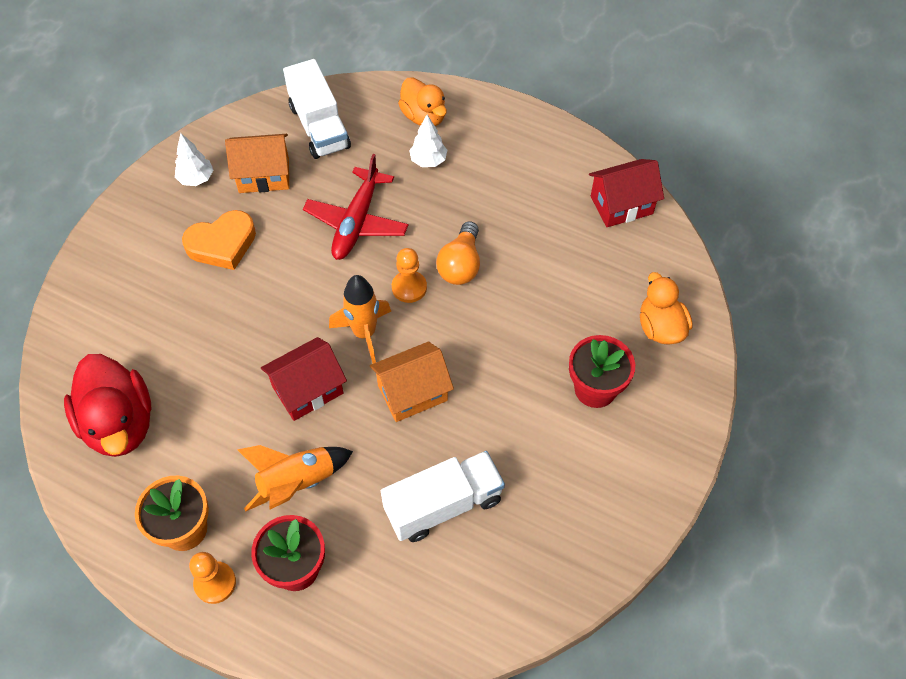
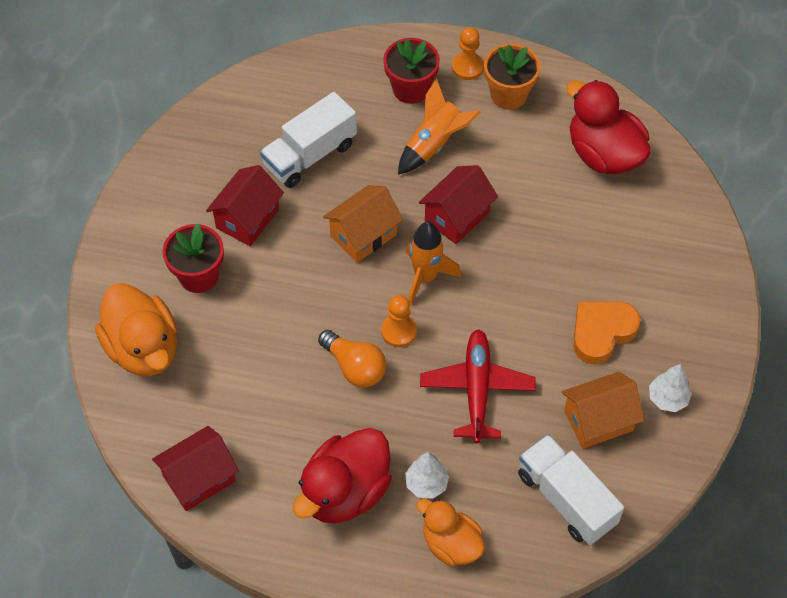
camera: 165 degrees right, 0 degrees up
orange light bulb [436,221,480,285] -> orange light bulb turned 135 degrees clockwise [318,330,386,387]
orange duck [640,272,692,345] -> orange duck [95,283,177,376], size x1.55
none -> red house [206,165,284,246]
none -> red duck [293,428,392,524]

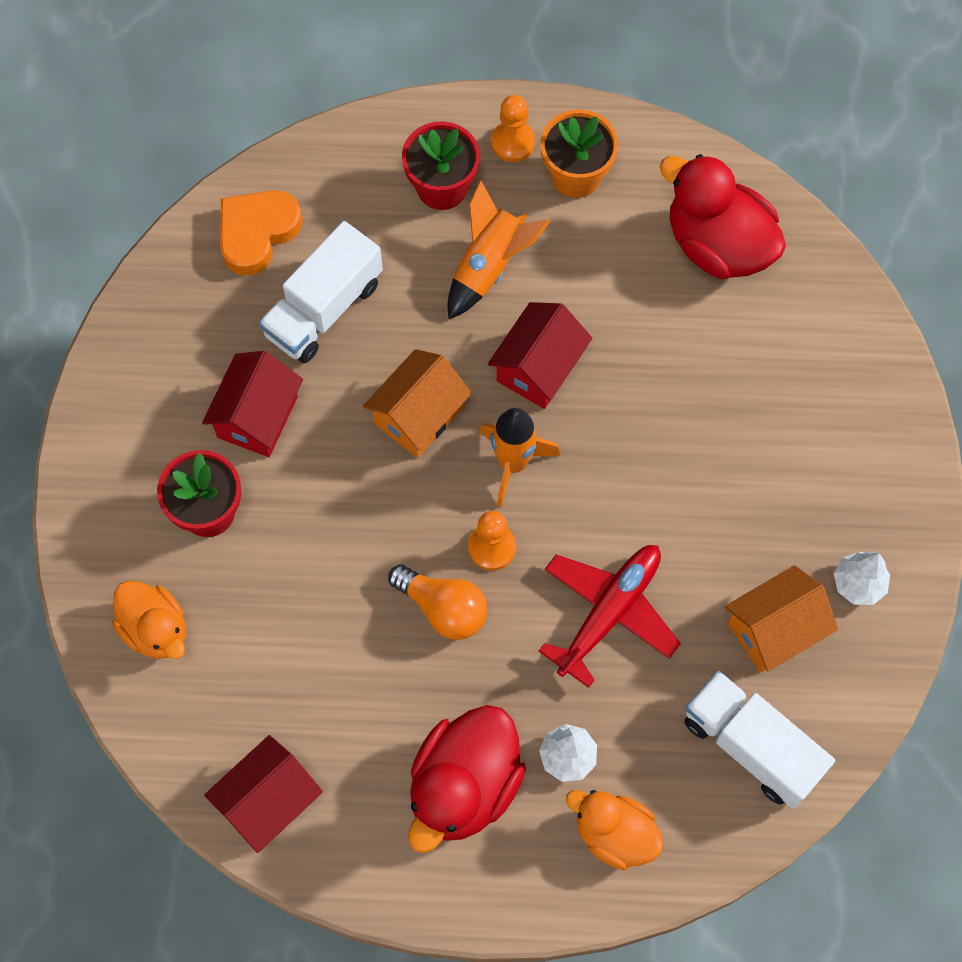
camera: 10 degrees left, 10 degrees up
orange duck [95,283,177,376] -> orange duck [112,580,186,659], size x0.64
red plane [420,329,536,443] -> red plane turned 45 degrees clockwise [539,545,681,688]
orange heart [573,301,641,364] -> orange heart moved to [220,190,302,276]

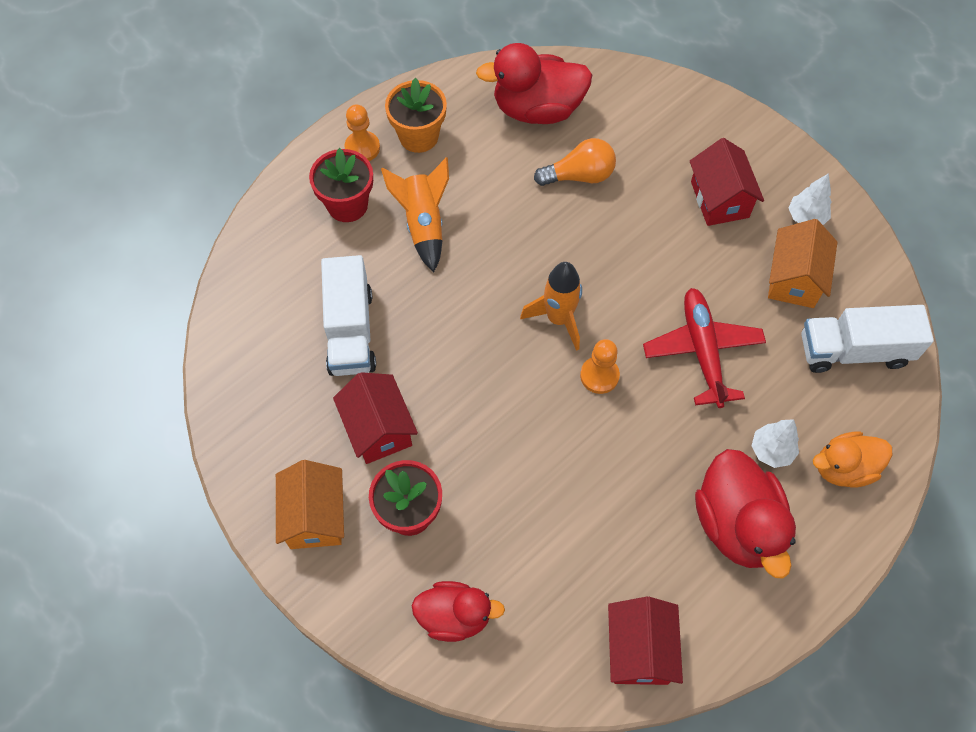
camera: 45 degrees left, 5 degrees down
orange duck [112,580,186,659] -> red duck [411,581,505,642]
orange heart [220,190,302,276] -> none
orange house [363,349,472,458] -> orange house moved to [276,460,344,549]
orange light bulb [388,564,487,640] -> orange light bulb moved to [534,138,616,186]
red house [488,302,592,409] -> red house moved to [690,138,764,226]

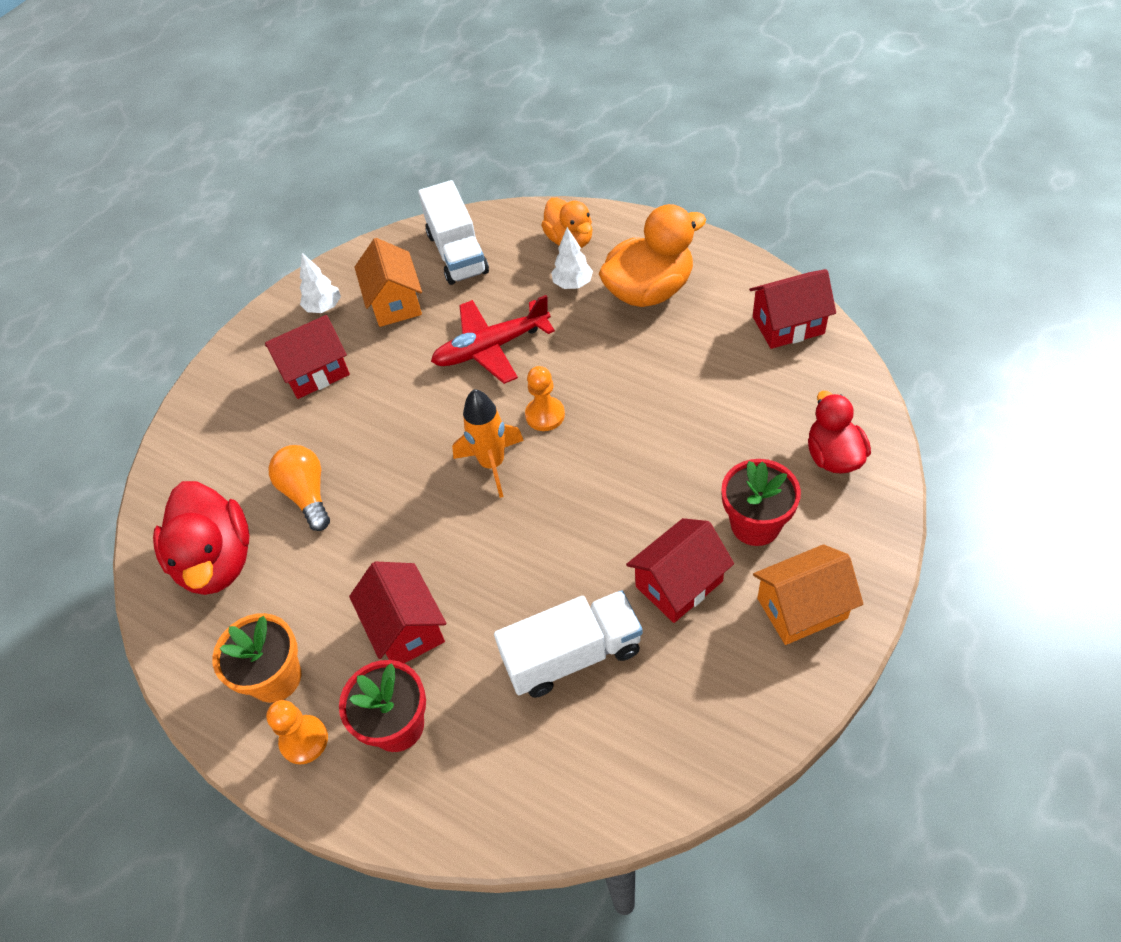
camera: 100 degrees left, 10 degrees down
orange rocket [381,157,449,272] -> red house [349,562,446,663]
red duck [695,449,796,579] -> orange duck [599,204,706,307]
orange house [768,219,837,308] -> orange house turned 75 degrees clockwise [355,238,422,327]

